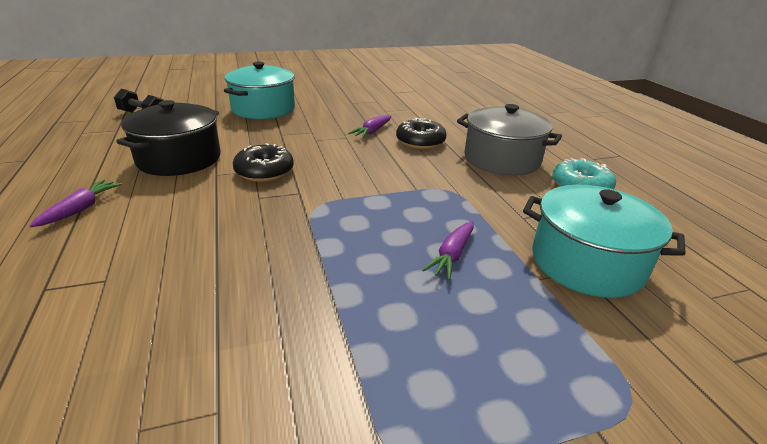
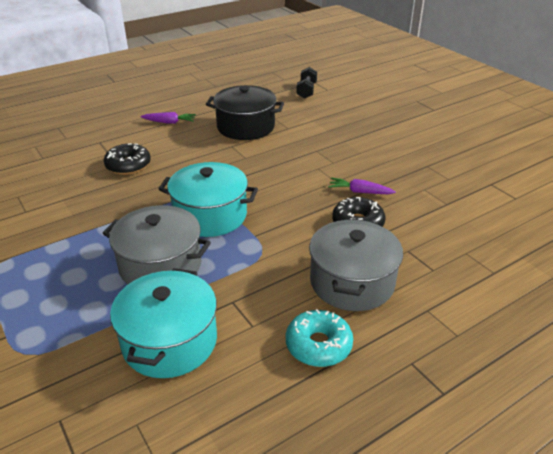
camera: 75 degrees right, 5 degrees up
turquoise pot [224,62,295,119] -> turquoise pot moved to [159,162,258,237]
black donut [233,143,294,182] -> black donut moved to [104,143,151,175]
purple carrot [422,221,474,280] -> grey pot [103,205,211,285]

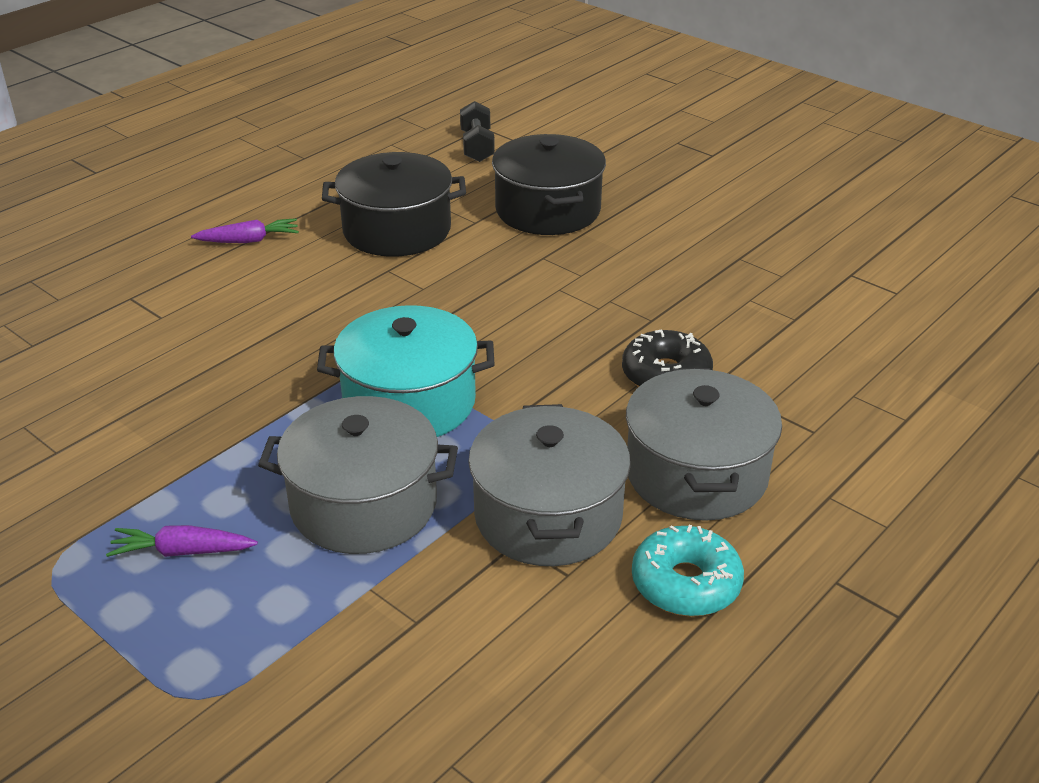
camera: 15 degrees left, 0 degrees up
black donut [104,143,151,175] -> none
turquoise pot [110,268,217,378] -> none
purple carrot [328,178,396,194] -> purple carrot moved to [106,525,258,557]
none -> grey pot [468,404,631,566]
none -> black pot [492,134,606,235]

